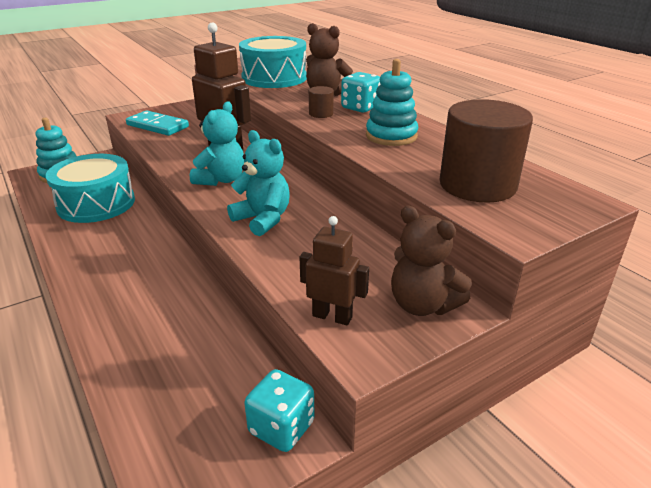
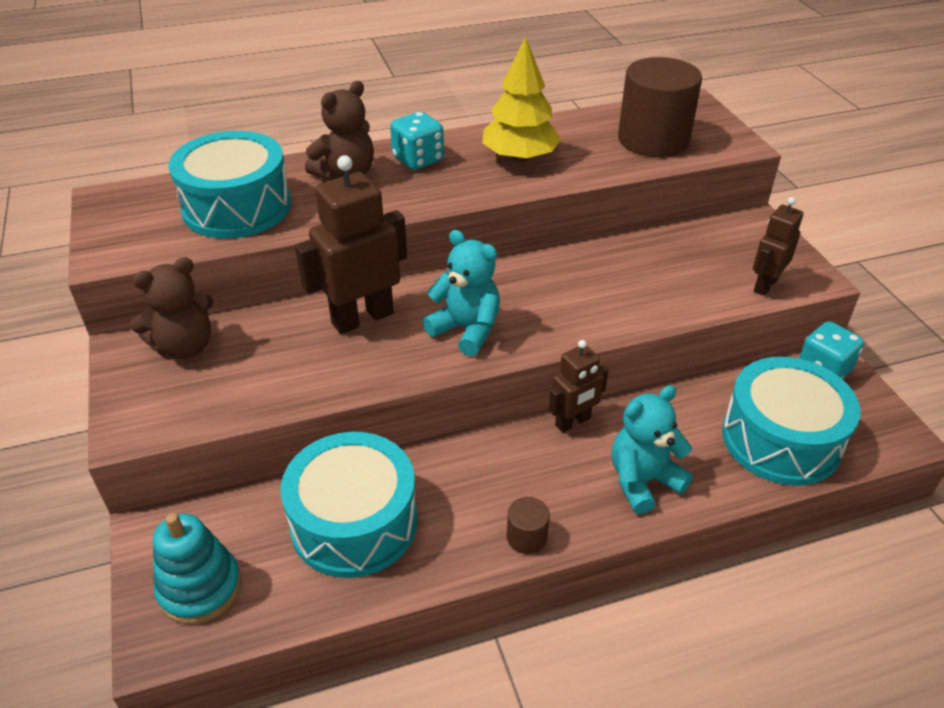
camera: 75 degrees left, 10 degrees up
turquoise domino [126,110,189,136] -> none
turquoise teddy bear [227,130,290,236] -> turquoise teddy bear moved to [611,385,693,514]
brown cylinder [309,86,334,118] -> brown cylinder moved to [507,497,550,554]
turquoise stacking toy [366,59,418,146] -> yellow tree [482,36,561,162]
brown teddy bear [391,206,472,316] -> brown teddy bear moved to [130,257,213,359]
none -> brown robot [549,340,609,433]
none -> turquoise drum [722,357,860,486]

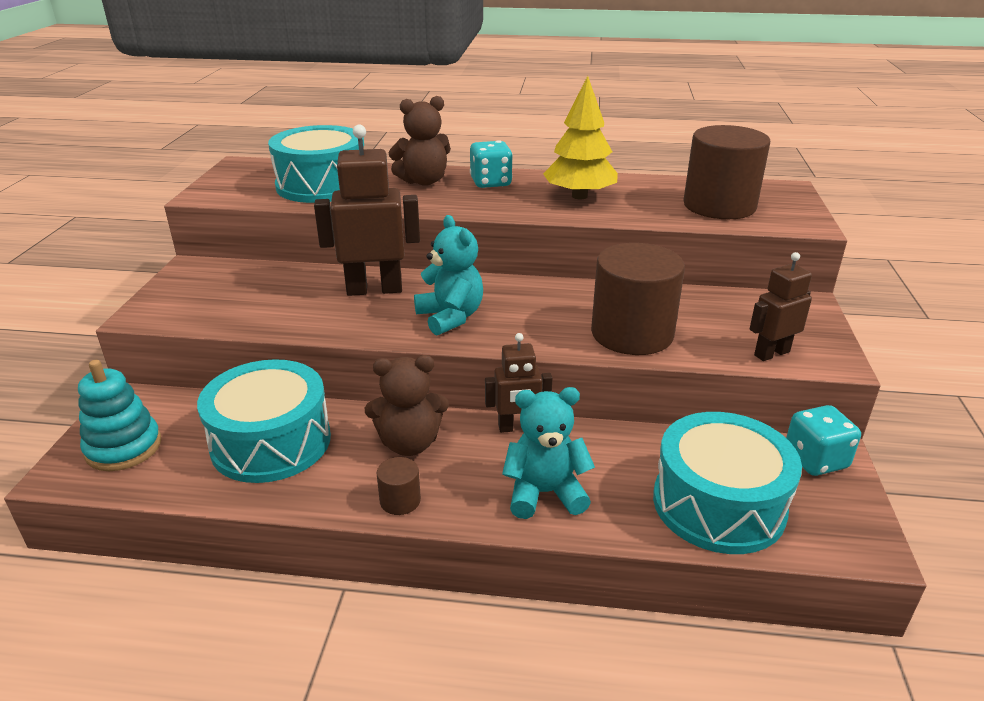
camera: 25 degrees right, 10 degrees down
brown teddy bear [130,257,213,359] -> brown teddy bear moved to [365,355,449,456]
none -> brown cylinder [591,243,685,355]

